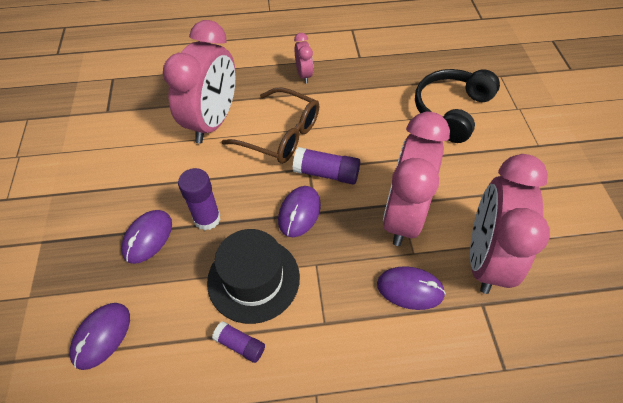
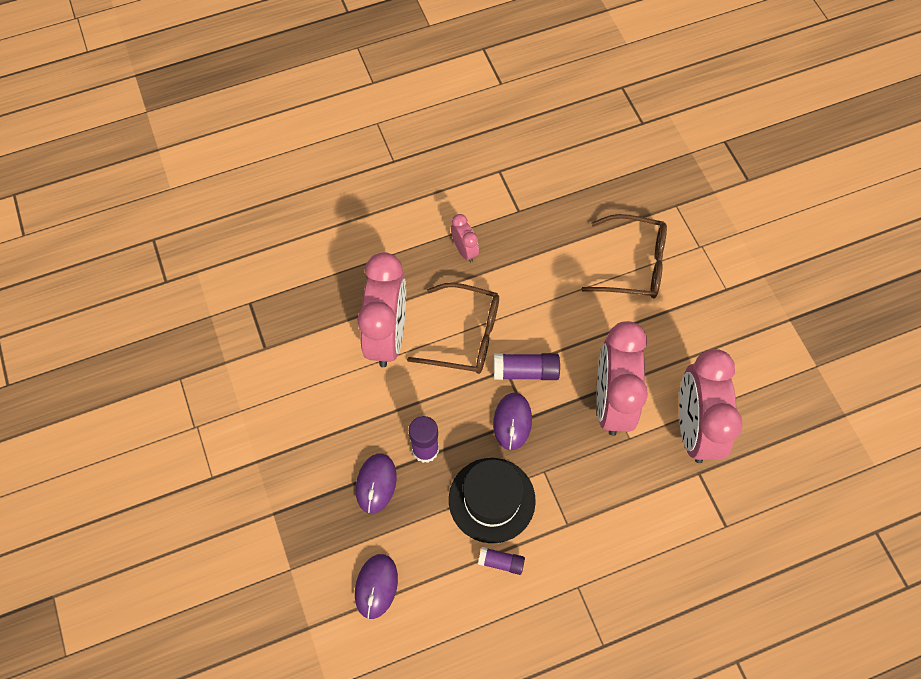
camera: 15 degrees left, 10 degrees up
purple mouse [377,266,446,310] -> none
black headphones [415,69,500,143] -> brown glasses [581,214,667,299]

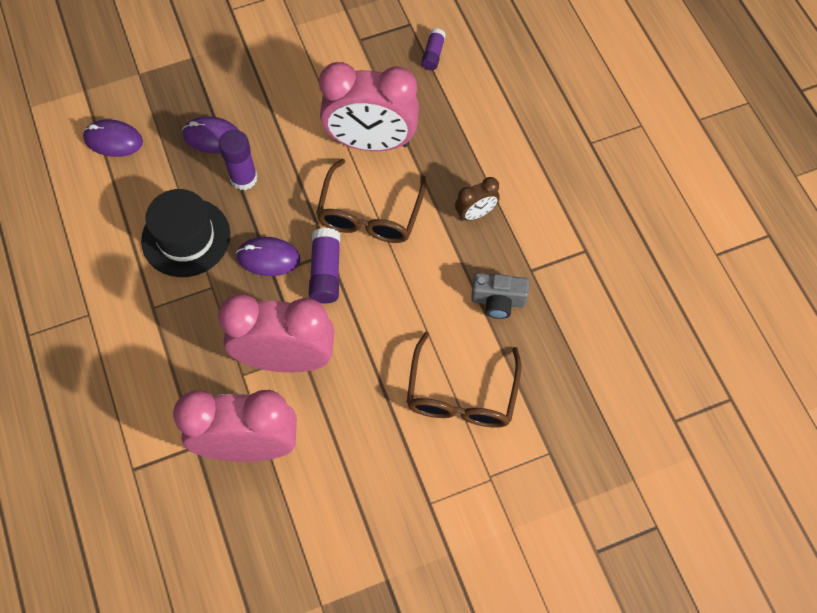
camera: 90 degrees right, 0 degrees up
pink clock [451,214,479,263] -> brown clock [455,177,500,221]
purple glue stick [478,547,525,575] -> purple glue stick moved to [421,28,446,70]
none -> grey camera [471,273,529,319]

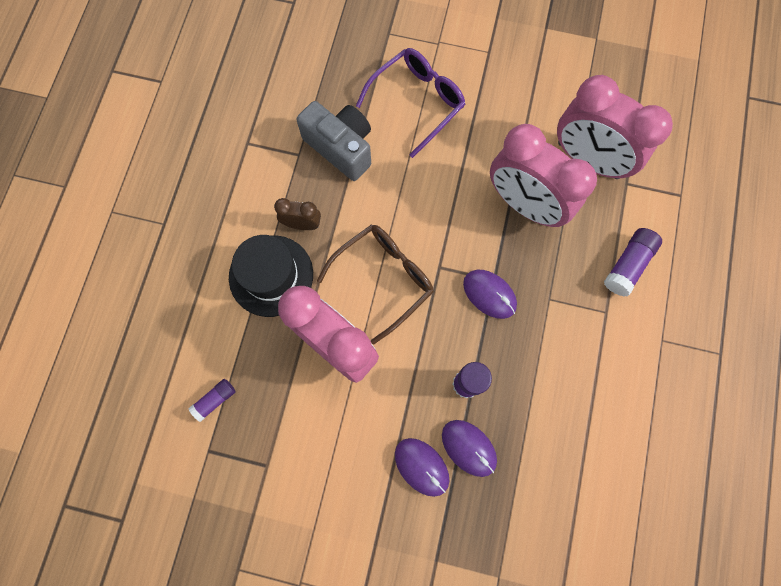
camera: 145 degrees left, 10 degrees up
purple mouse [83,119,143,157] -> purple mouse moved to [395,438,449,497]
black hat [141,189,231,277] -> black hat moved to [229,235,313,317]
purple glue stick [309,228,340,303] -> purple glue stick moved to [604,228,662,297]
brown glasses [407,332,521,428] -> purple glasses [356,48,465,158]
grey camera [471,273,529,319] -> grey camera [296,101,371,181], size x1.55

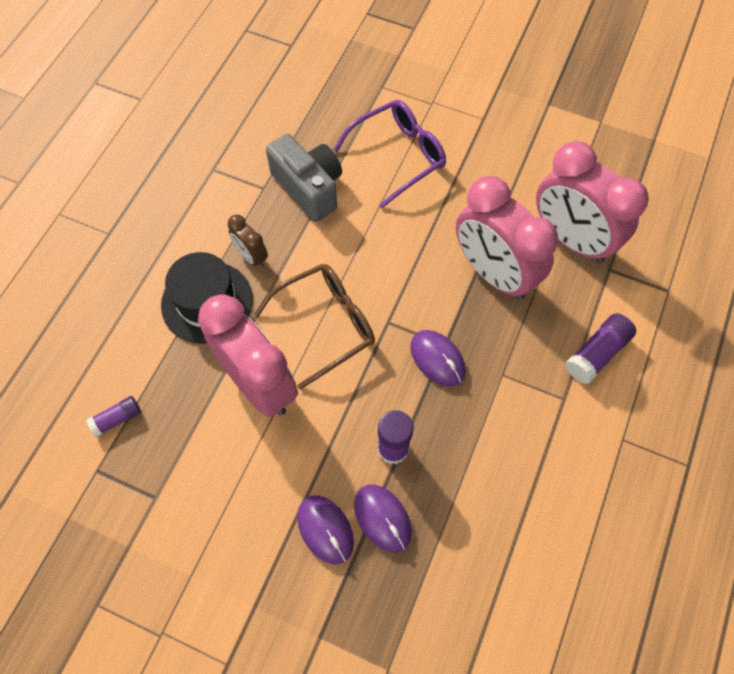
camera: 10 degrees right, 10 degrees down
brown clock [274,198,321,230] -> brown clock turned 150 degrees counterclockwise [228,215,268,268]

